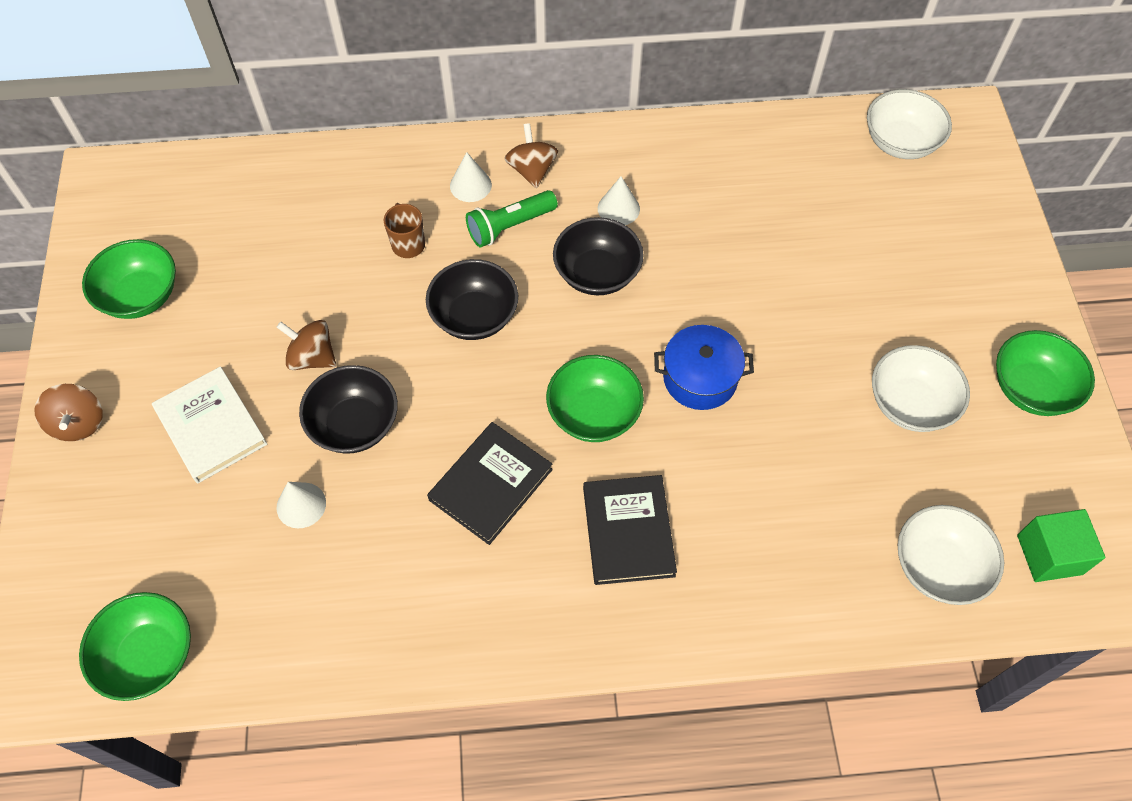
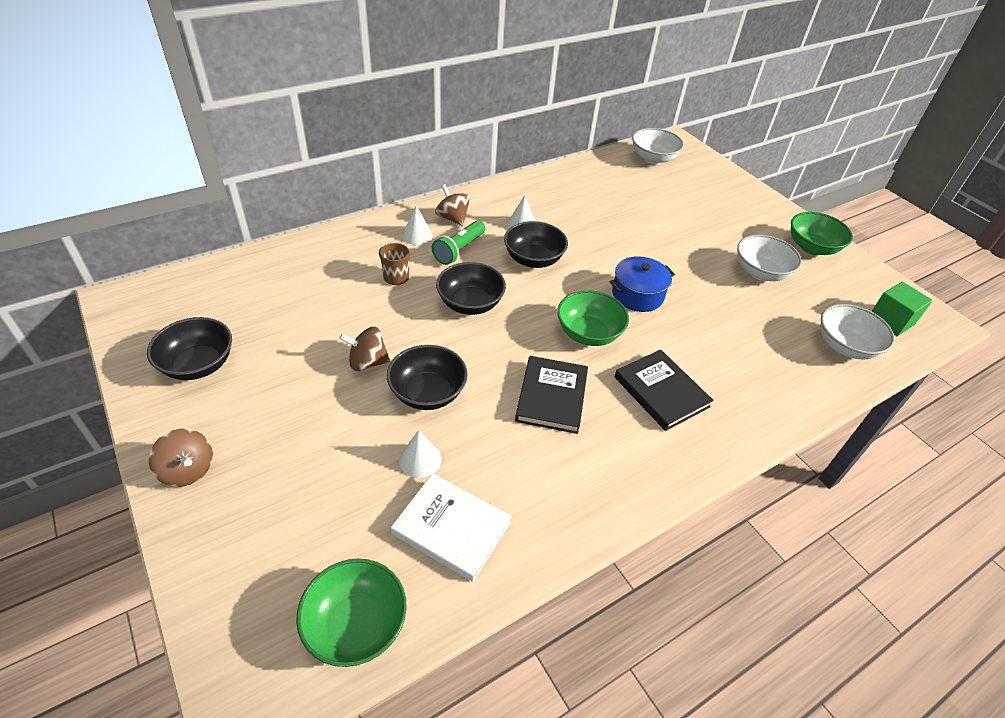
camera: 30 degrees left, 15 degrees down
green bowl [82,239,176,319] -> black bowl [147,317,232,380]
white book [152,367,267,483] -> white book moved to [391,473,512,582]

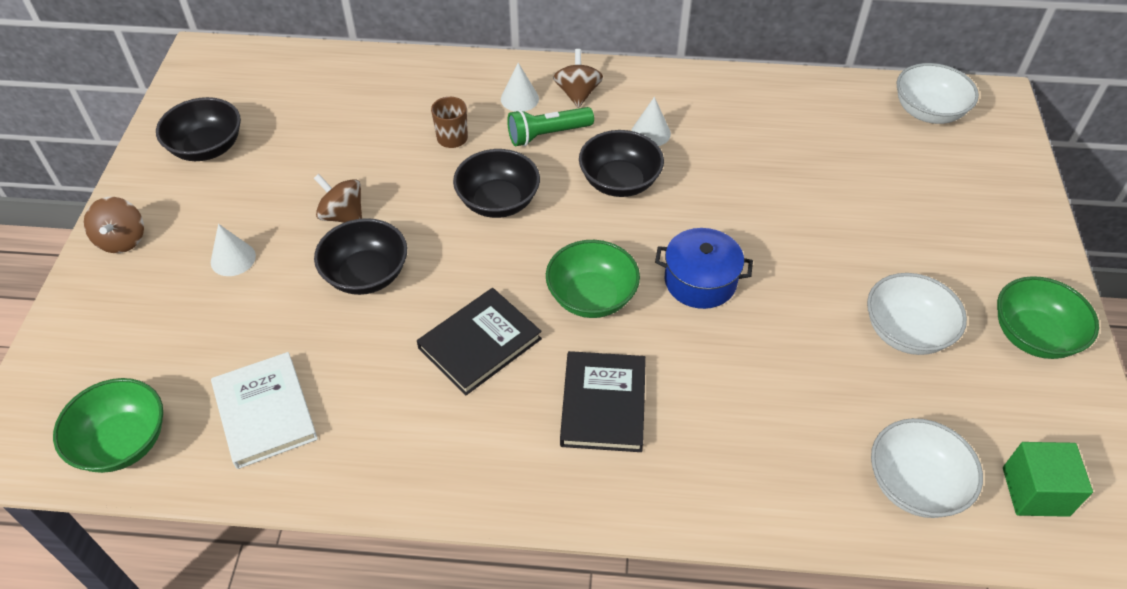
camera: 40 degrees right, 5 degrees up
white cone [399,430,442,478] -> white cone moved to [211,224,256,276]

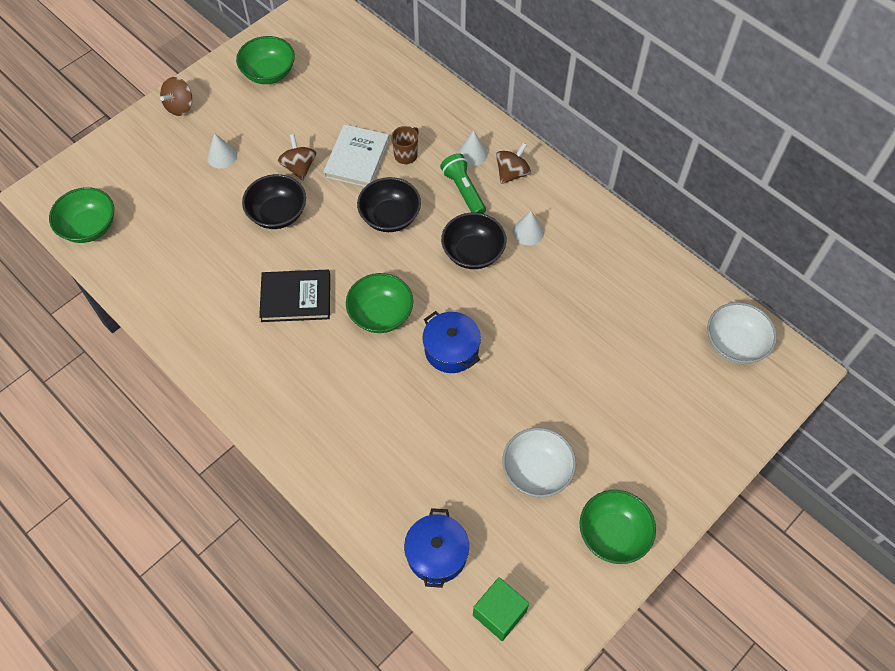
camera: 40 degrees right, 10 degrees up
black bowl [156,97,241,161] -> green bowl [236,36,295,84]
white book [211,352,318,469] -> white book moved to [323,124,389,187]
green flashlight [507,107,594,146] -> green flashlight turned 45 degrees clockwise [440,153,486,214]
black book [560,351,646,452] -> none
white bowl [871,418,983,518] -> blue pot [404,508,469,588]

